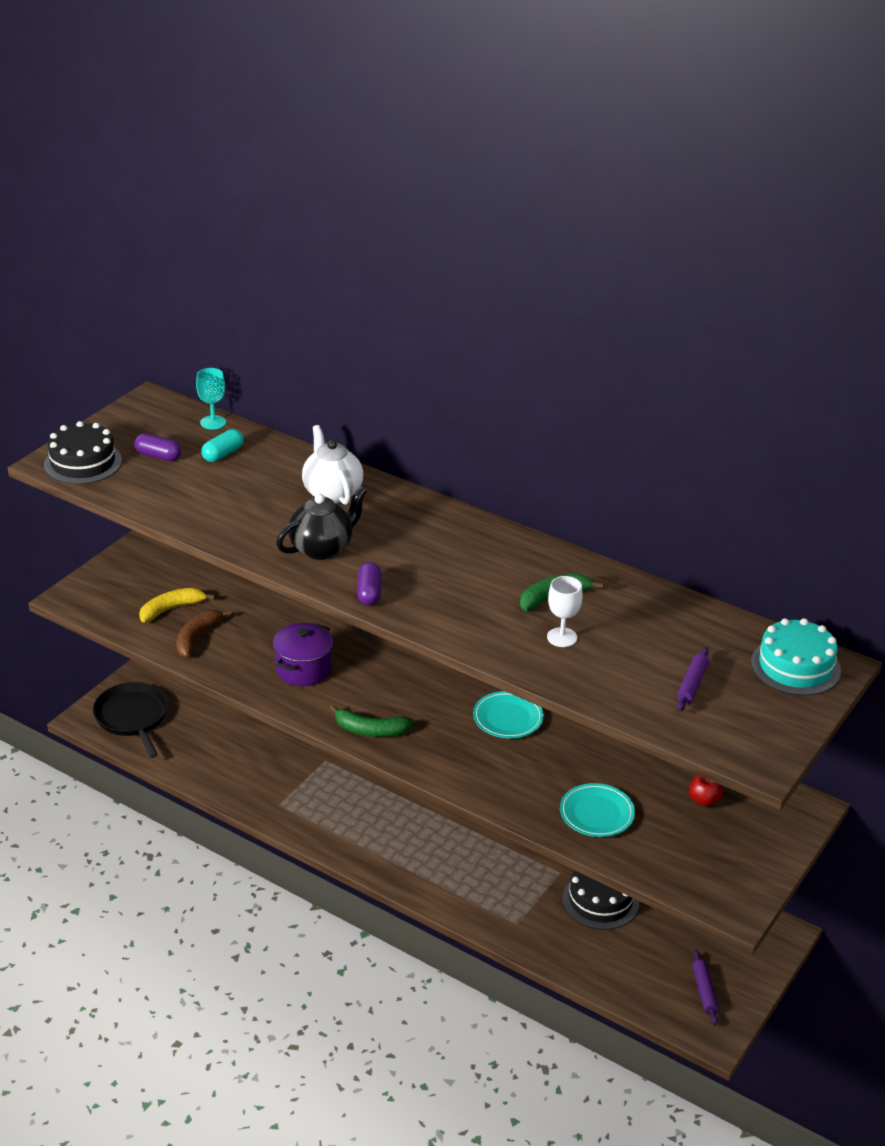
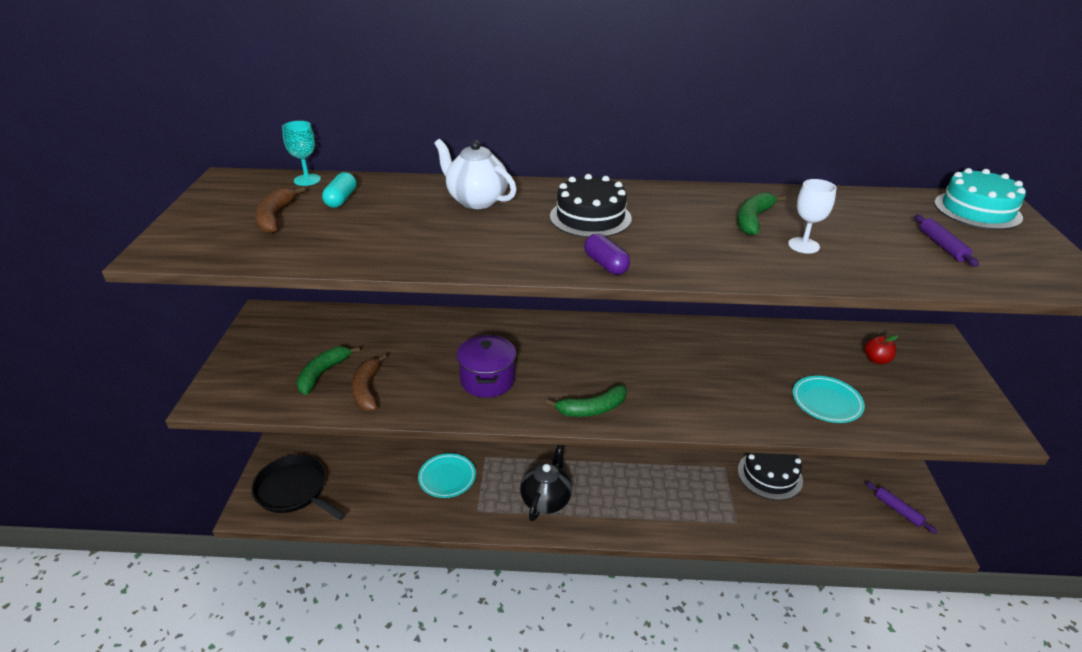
camera: 30 degrees left, 0 degrees up
black cake [44,421,122,484] -> black cake moved to [550,174,632,237]
purple capsule [134,434,181,461] -> brown banana [255,186,305,234]
yellow banana [139,588,215,622] -> green banana [296,346,360,395]
black teapot [276,486,367,560] -> black teapot moved to [520,445,572,521]
turquoise plate [473,691,544,738] -> turquoise plate moved to [418,453,476,498]

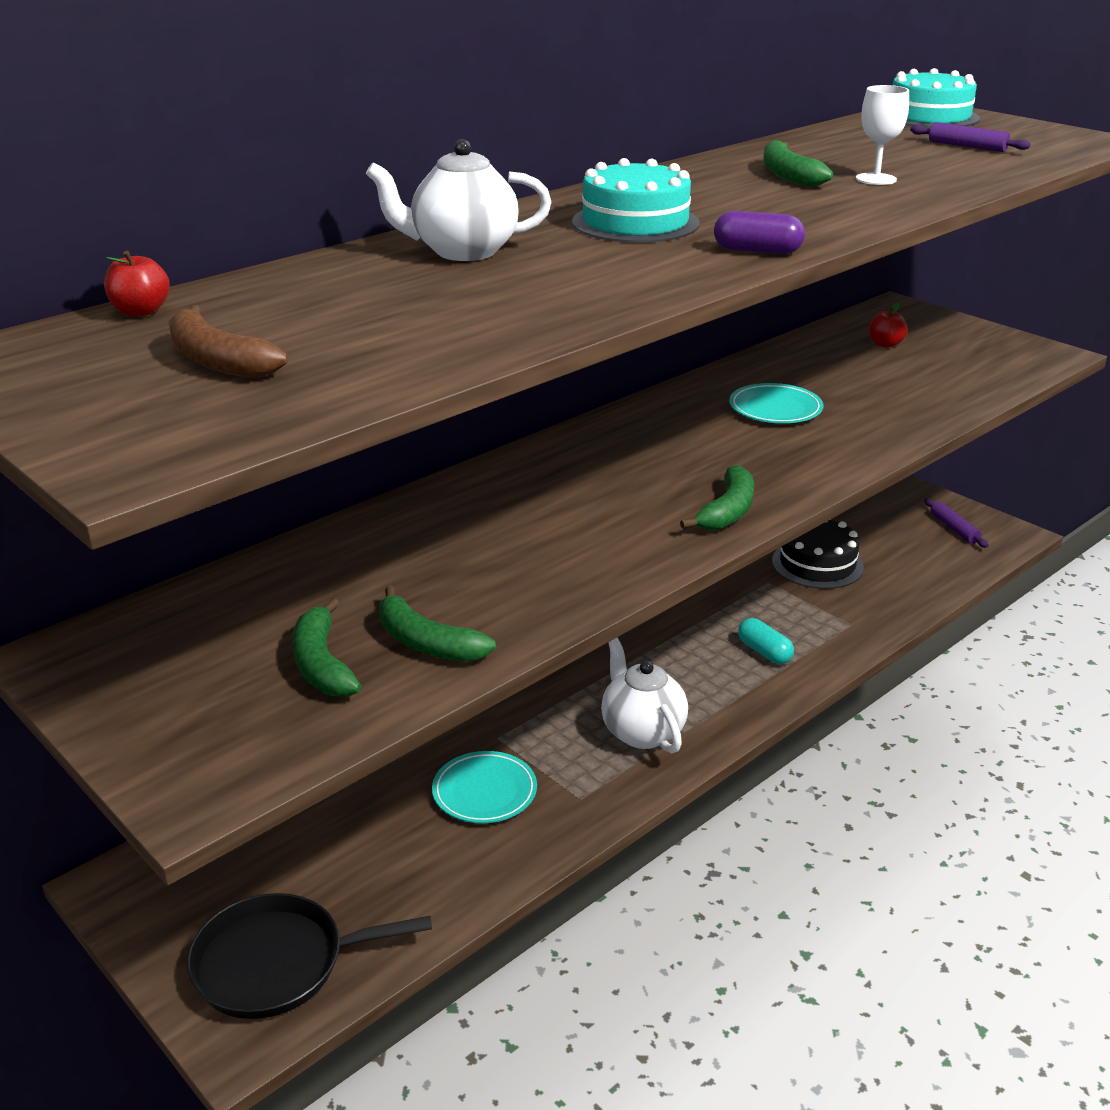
camera: 45 degrees left, 5 degrees down
turquoise goblet [282,121,321,186] -> red apple [104,251,170,317]
turquoise capsule [322,172,357,208] -> turquoise capsule moved to [738,618,794,664]
brown banana [352,354,387,411] -> green banana [379,586,496,662]
purple pot [457,335,516,398] -> none
black teapot [520,445,572,521] -> white teapot [601,637,688,753]
black cake [550,174,632,237] -> turquoise cake [572,158,700,243]
turquoise plate [792,376,865,423] -> turquoise plate moved to [729,383,823,423]
purple rolling pin [865,482,938,534] -> purple rolling pin turned 60 degrees clockwise [924,498,989,548]

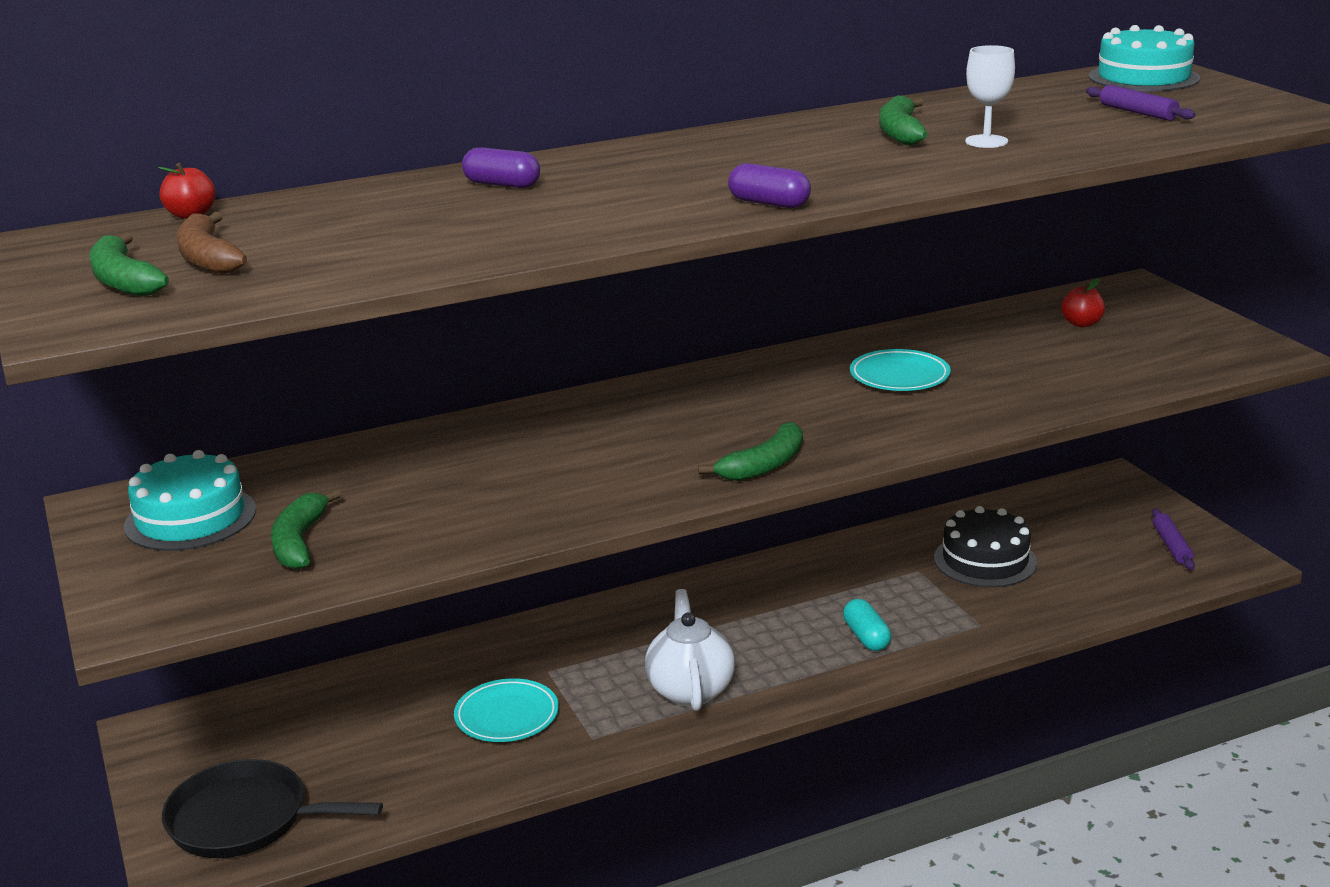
camera: 20 degrees right, 5 degrees down
white teapot [366,139,552,261] -> purple capsule [462,147,540,188]
green banana [379,586,496,662] -> green banana moved to [89,233,169,297]
turquoise cake [572,158,700,243] -> turquoise cake moved to [124,450,256,551]

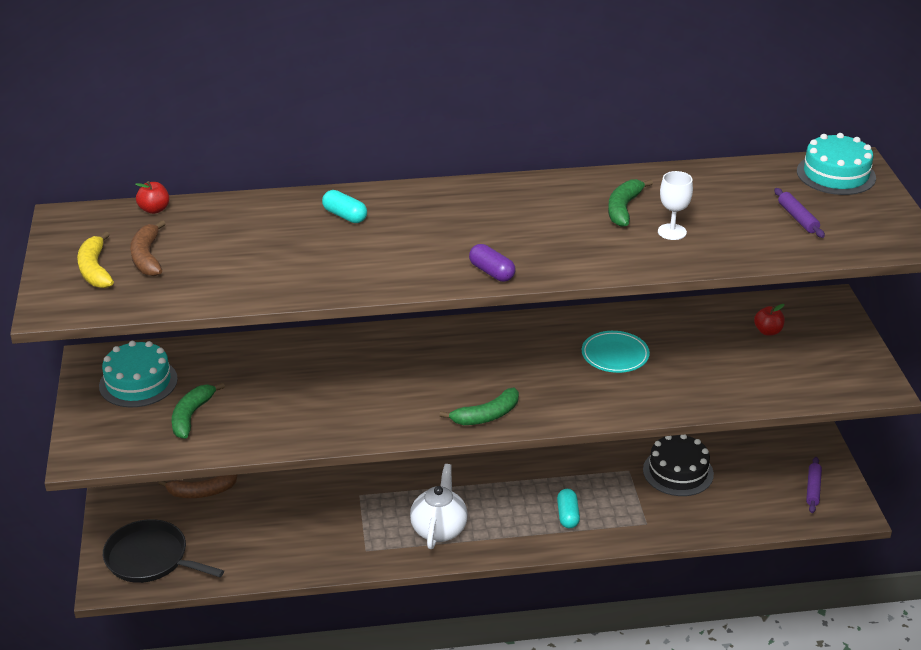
camera: 15 degrees right, 10 degrees up
green banana [89,233,169,297] -> yellow banana [77,231,114,288]
turquoise plate [454,678,559,742] -> none
purple capsule [462,147,540,188] -> turquoise capsule [322,190,367,223]
none -> brown banana [158,475,237,498]

